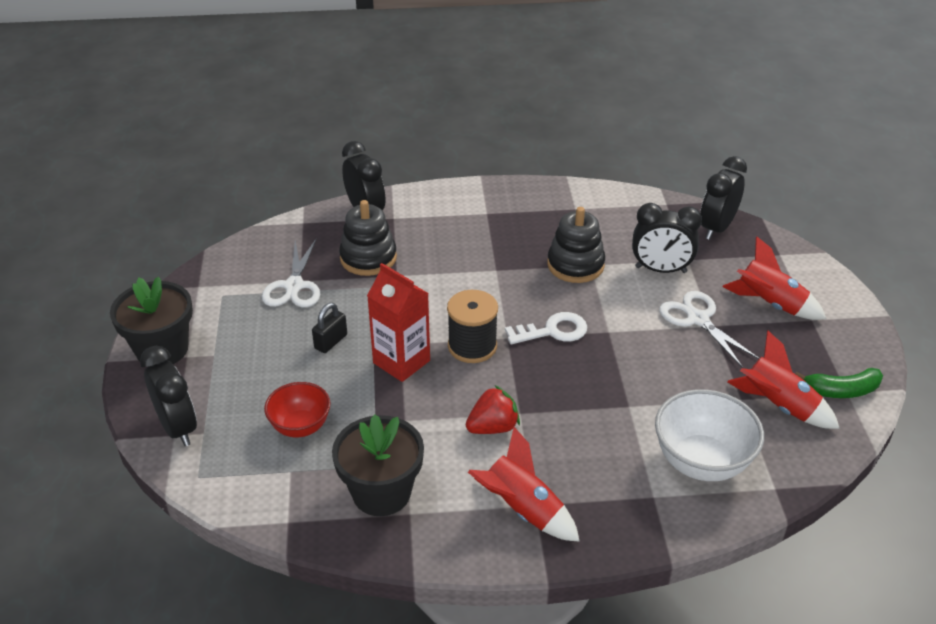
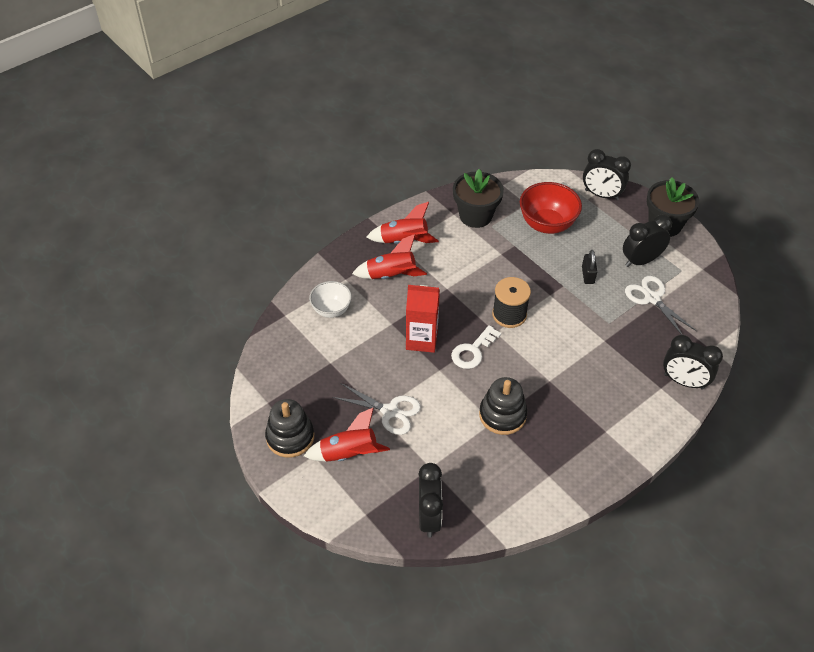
camera: 145 degrees right, 10 degrees up
red bowl [264,382,331,437] -> red bowl [520,182,582,234], size x1.57
black stacking toy [339,200,397,276] -> black stacking toy moved to [265,399,314,458]
red carton [367,263,430,382] -> red carton moved to [406,285,440,353]
red strawberry [466,385,520,434] -> none
black clock [632,203,702,273] -> black clock moved to [623,215,672,267]
white bowl [655,389,764,481] -> white bowl [309,281,352,318], size x0.64
red rocket [728,331,840,429] -> red rocket moved to [352,234,427,279]
green banana [795,368,883,398] -> none

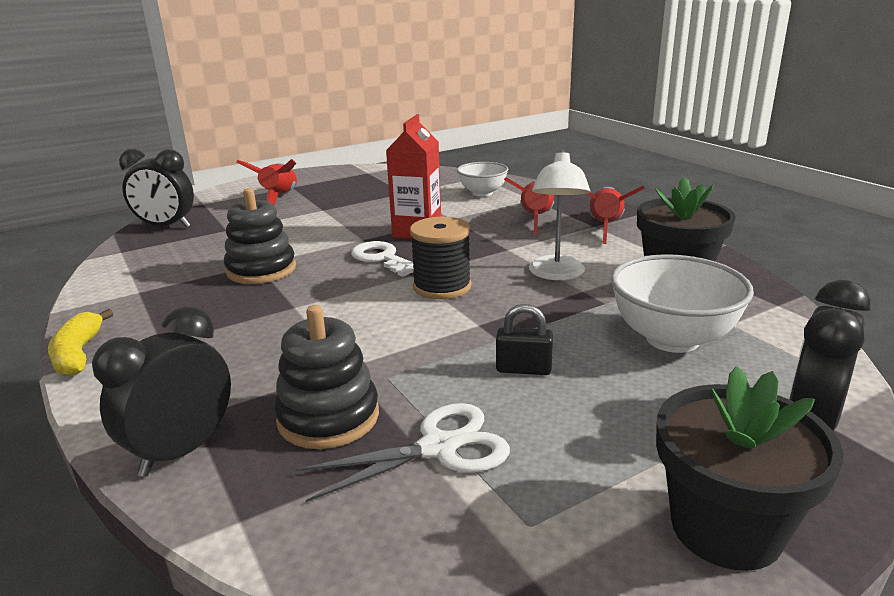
camera: 100 degrees right, 25 degrees down
black stacking toy [265,399,314,458] -> black stacking toy moved to [274,305,379,449]
white scissors [332,383,421,435] -> none
red bowl [520,182,582,234] -> white bowl [611,254,754,353]
black clock [623,215,672,267] -> none
none -> yellow banana [48,309,113,376]
none -> white lamp [529,149,590,280]

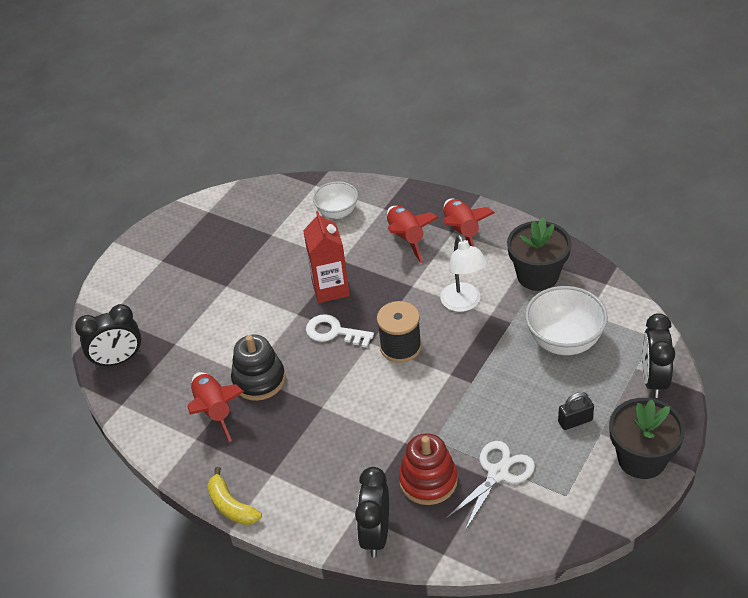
camera: 25 degrees left, 20 degrees up
red rocket [236,159,297,205] -> red rocket moved to [188,372,244,442]
black stacking toy [274,305,379,449] -> red stacking toy [399,433,458,505]
black padlock [496,304,553,375] -> black padlock moved to [558,392,594,430]

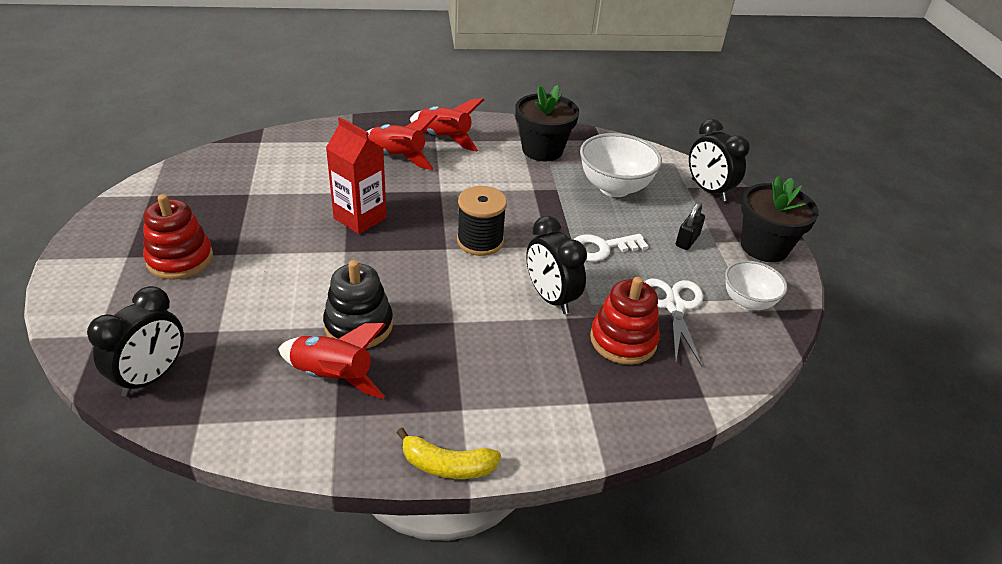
camera: 45 degrees left, 5 degrees down
white key [306,314,374,348] -> white key moved to [573,234,649,262]
white bowl [313,181,358,219] -> white bowl moved to [725,261,787,310]
black clock [355,467,389,557] -> black clock moved to [526,216,587,314]
white lamp [440,235,488,312] -> none
none -> red stacking toy [143,194,213,280]

